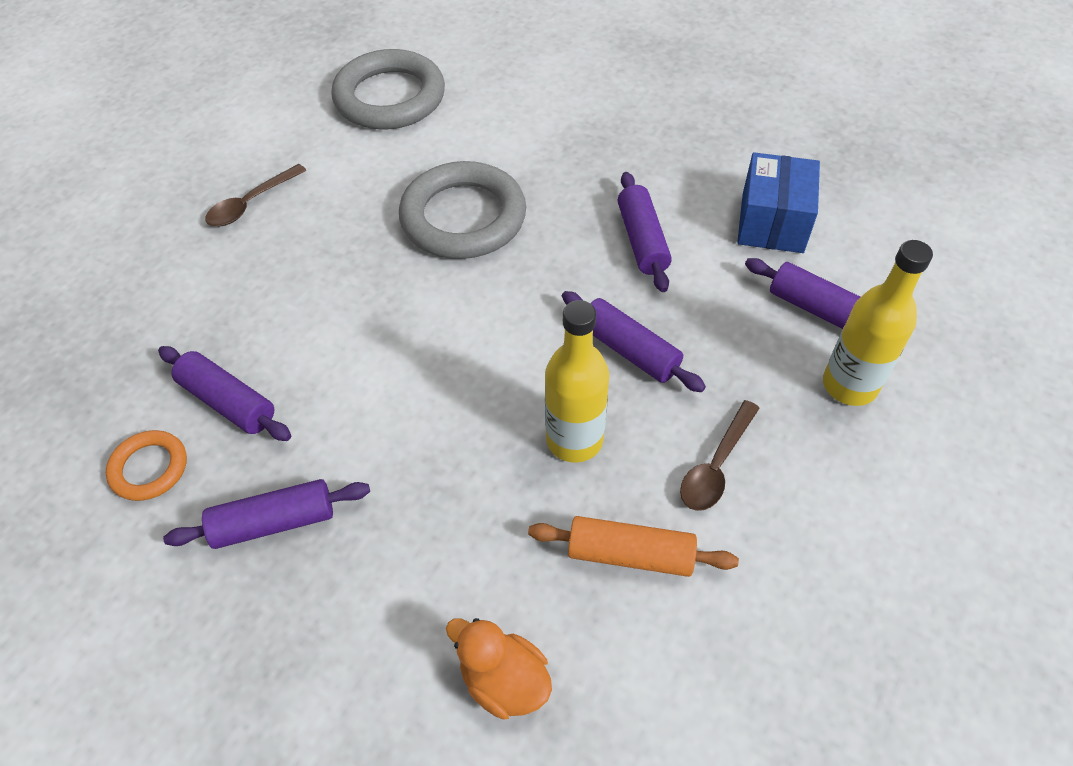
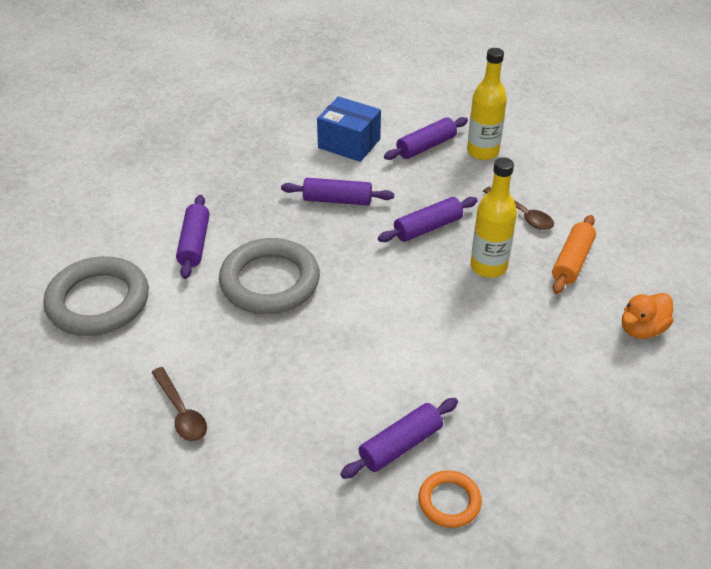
camera: 75 degrees left, 10 degrees down
purple rolling pin [163,479,370,549] -> purple rolling pin moved to [176,195,210,279]

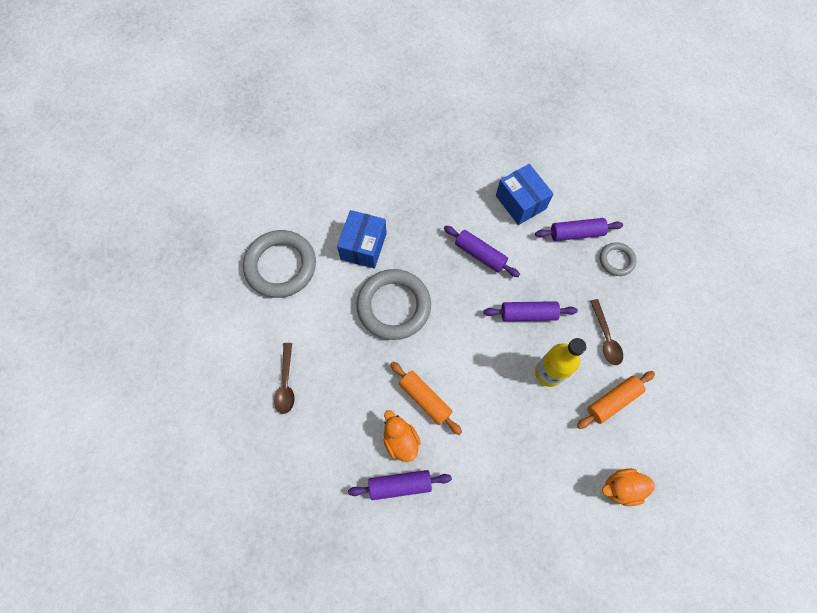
camera: 30 degrees right, 25 degrees up
purple rolling pin [176,195,210,279] -> blue box [337,210,387,269]
orange ring [419,470,482,528] -> none
yellow bottle [467,48,507,160] -> grey ring [600,242,636,276]
none -> orange duck [384,410,421,462]
none -> orange rolling pin [390,362,462,435]

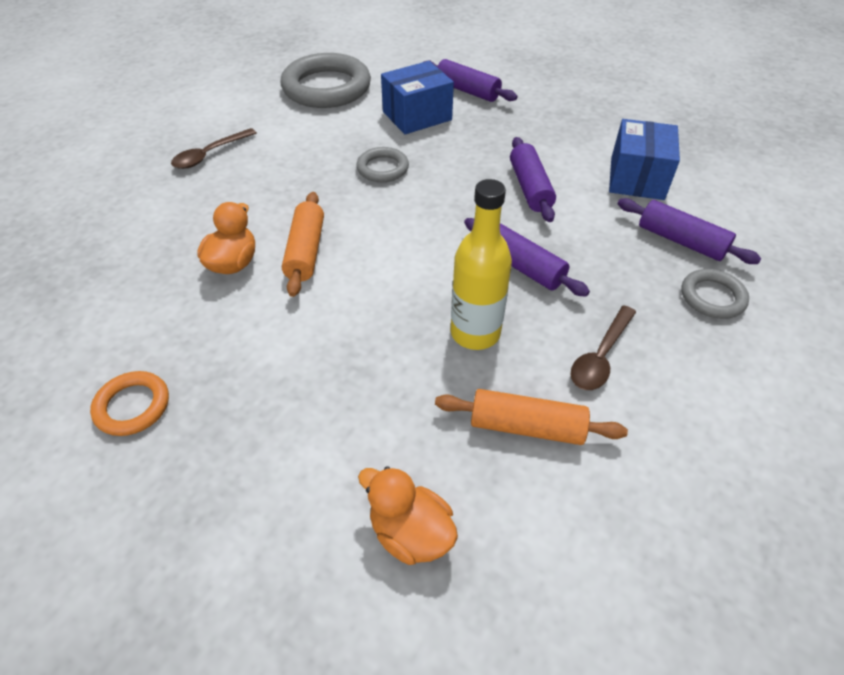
camera: 45 degrees right, 20 degrees down
purple rolling pin [348,470,452,500] -> purple rolling pin moved to [424,59,517,102]
grey ring [356,269,431,340] -> grey ring [356,147,409,182], size x0.50
none -> orange ring [90,371,169,436]

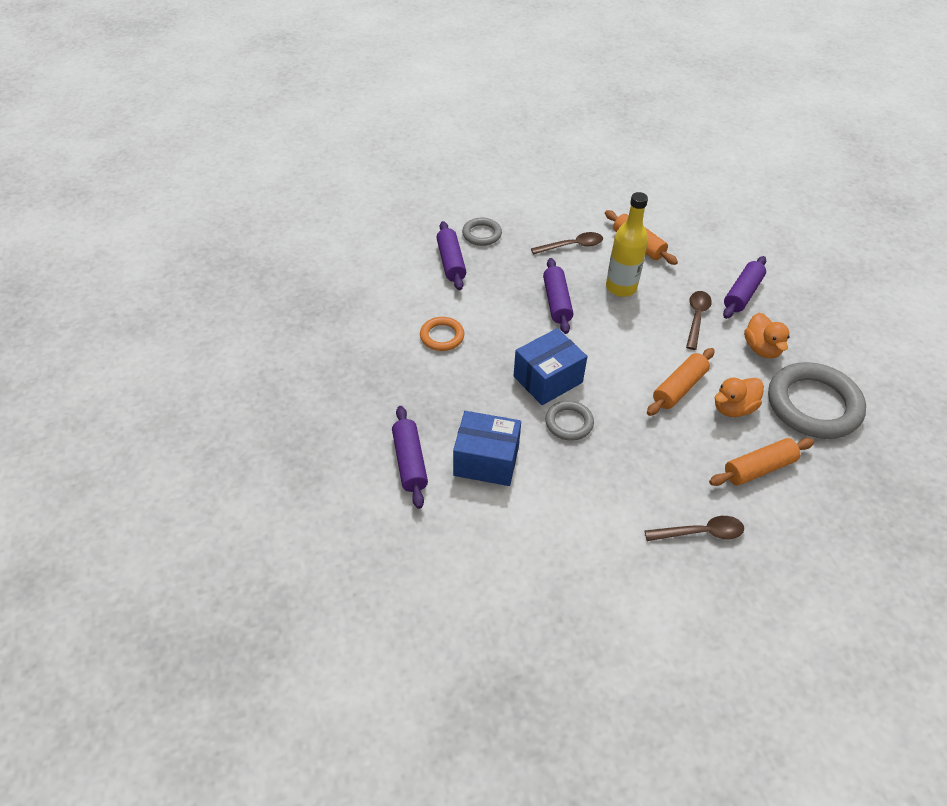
camera: 140 degrees left, 0 degrees up
orange ring [90,371,169,436] -> orange ring moved to [420,317,464,351]
grey ring [280,53,371,108] -> grey ring moved to [768,362,866,439]
orange duck [358,466,458,565] -> orange duck moved to [744,313,790,358]
purple rolling pin [510,137,556,222] -> purple rolling pin moved to [723,256,766,319]
blue box [609,119,680,200] -> blue box moved to [514,328,588,405]
none -> brown spoon [686,291,712,350]
none -> orange rolling pin [709,438,814,486]

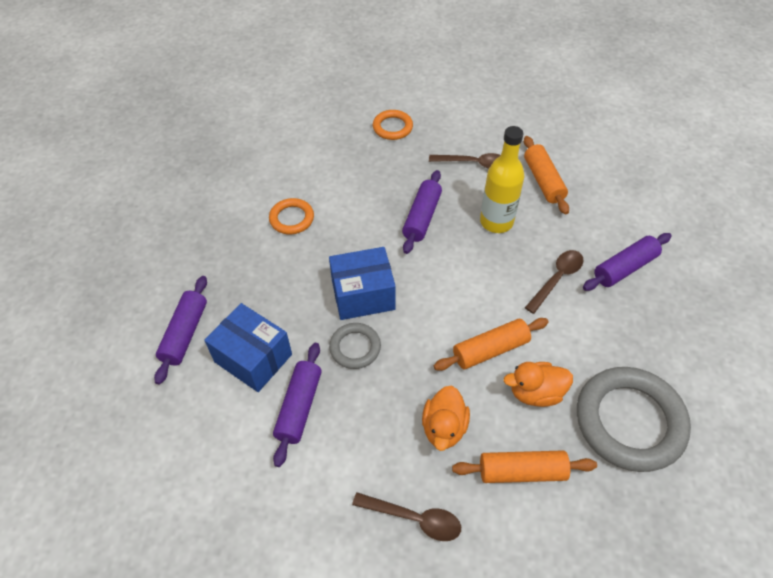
camera: 25 degrees right, 5 degrees up
purple rolling pin [436,221,466,290] -> purple rolling pin moved to [273,343,322,467]
grey ring [462,218,502,246] -> orange ring [373,110,413,140]
orange duck [744,313,790,358] -> orange duck moved to [422,386,470,451]

